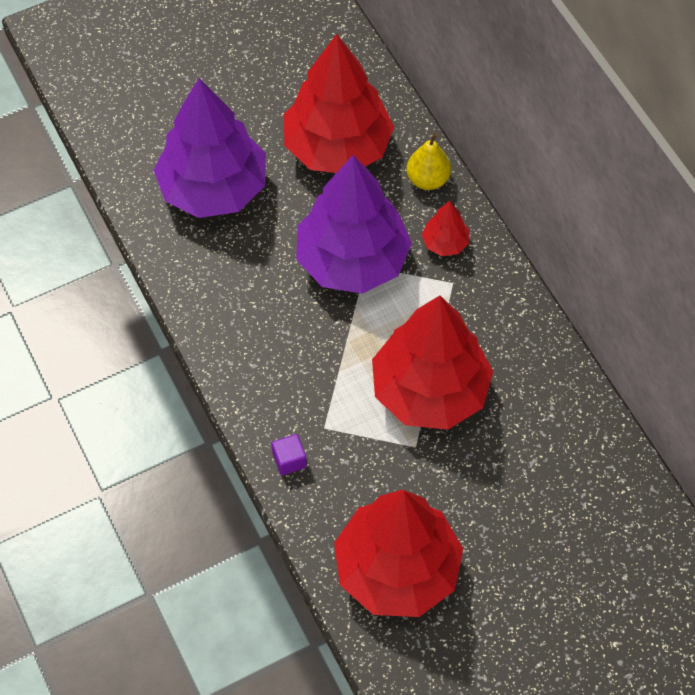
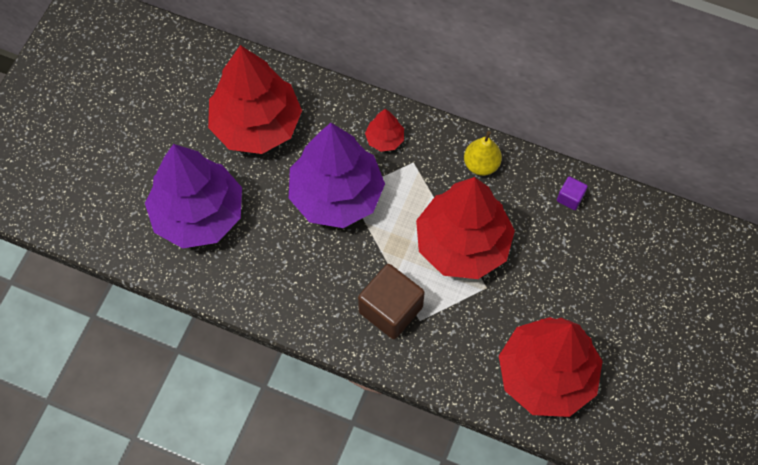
camera: 40 degrees left, 5 degrees up
purple cube [272,434,307,476] -> purple cube moved to [557,176,588,210]
yellow pear [407,133,451,190] -> yellow pear moved to [464,131,502,176]
none -> brown cube [358,264,425,339]

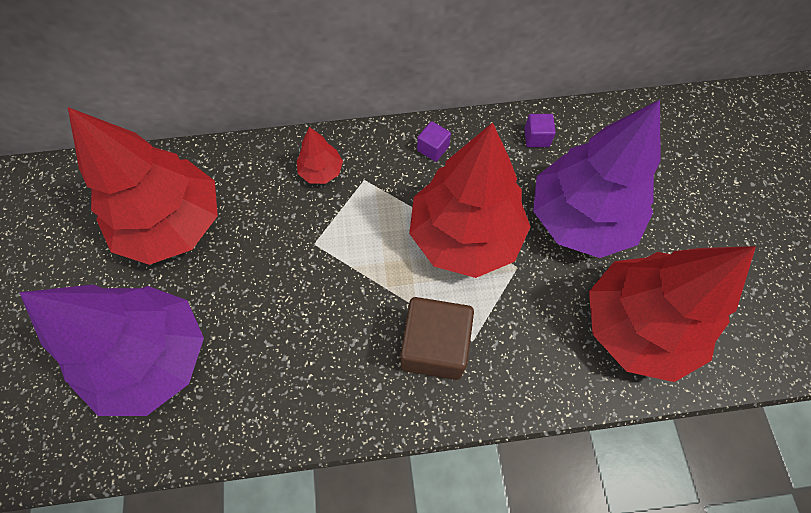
camera: 30 degrees left, 0 degrees up
purple tree [289,123,385,228] -> purple tree moved to [533,100,661,258]
yellow pear [464,131,502,176] -> purple cube [417,121,451,162]

